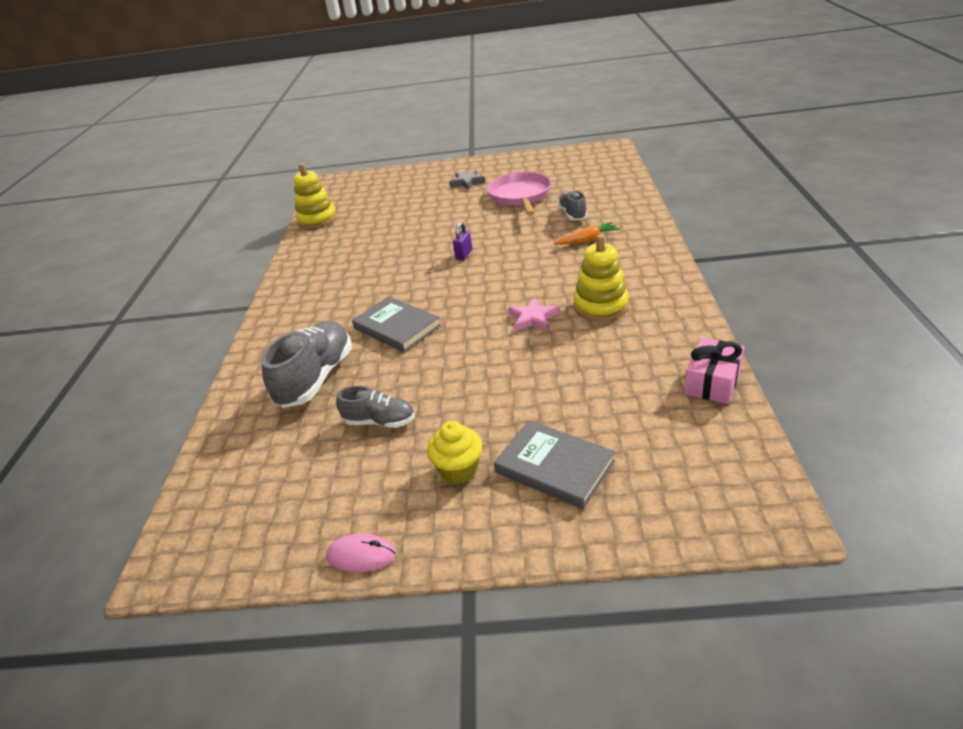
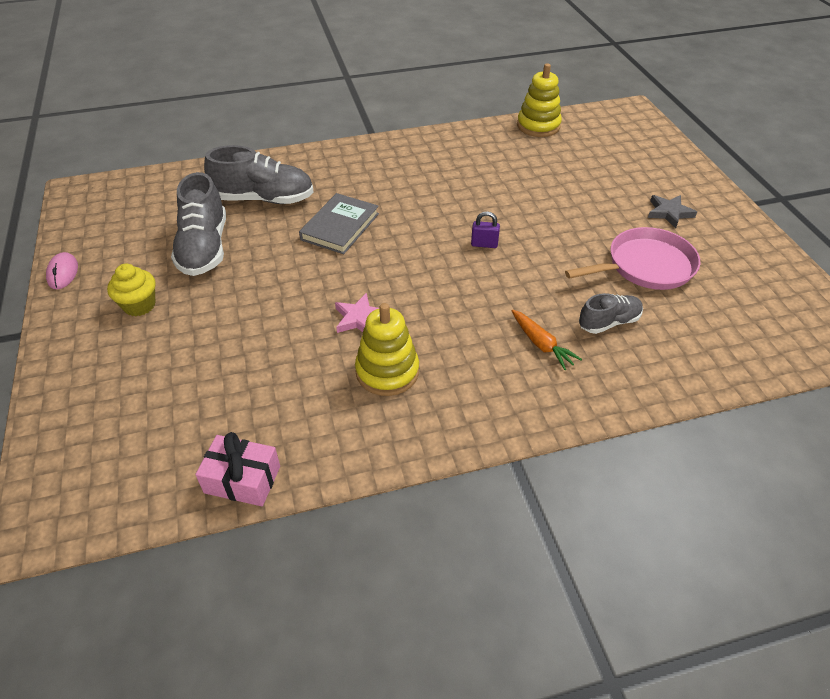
camera: 70 degrees right, 10 degrees up
grey shoe [336,385,415,428] -> grey shoe [171,172,226,276], size x1.72
grey book [494,420,615,509] -> none

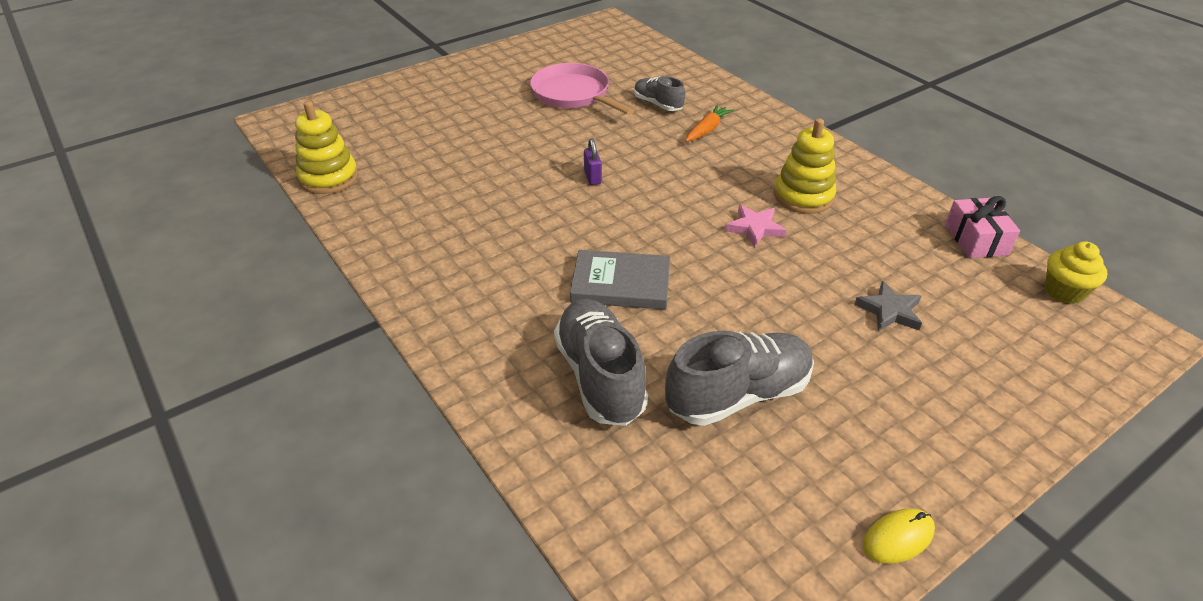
camera: 110 degrees left, 5 degrees down
pink mouse [46,252,78,289] -> yellow mouse [863,508,935,564]
yellow cupcake [107,264,156,316] -> yellow cupcake moved to [1045,241,1107,304]
grey star [648,195,697,228] -> grey star moved to [854,281,922,331]

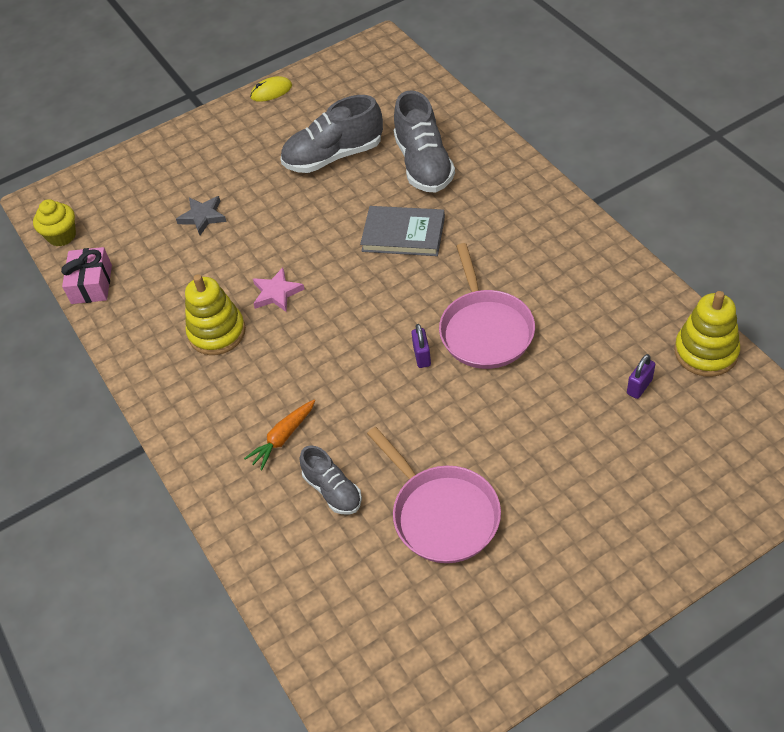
camera: 170 degrees left, 10 degrees up
none -> pink pan [439,243,535,369]
none -> purple padlock [627,354,655,399]

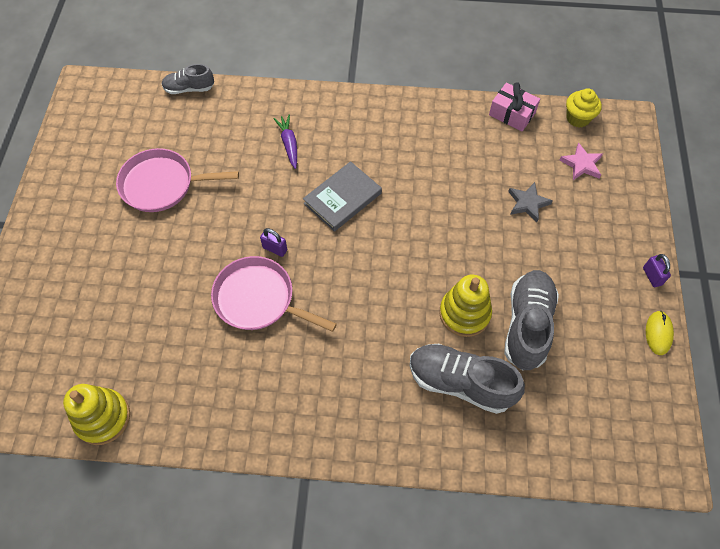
camera: 120 degrees right, 10 degrees up
yellow stacking toy [185,274,246,355] -> yellow stacking toy moved to [439,275,492,337]
orange carrot [244,400,315,471] -> purple carrot [273,115,297,169]
pink star [253,268,305,312] -> pink star moved to [559,143,603,180]
grey shoe [300,445,362,514] -> grey shoe moved to [162,64,214,94]
grey book [360,206,445,256] -> grey book moved to [303,161,382,232]
purple padlock [627,354,655,399] -> purple padlock moved to [643,254,671,287]

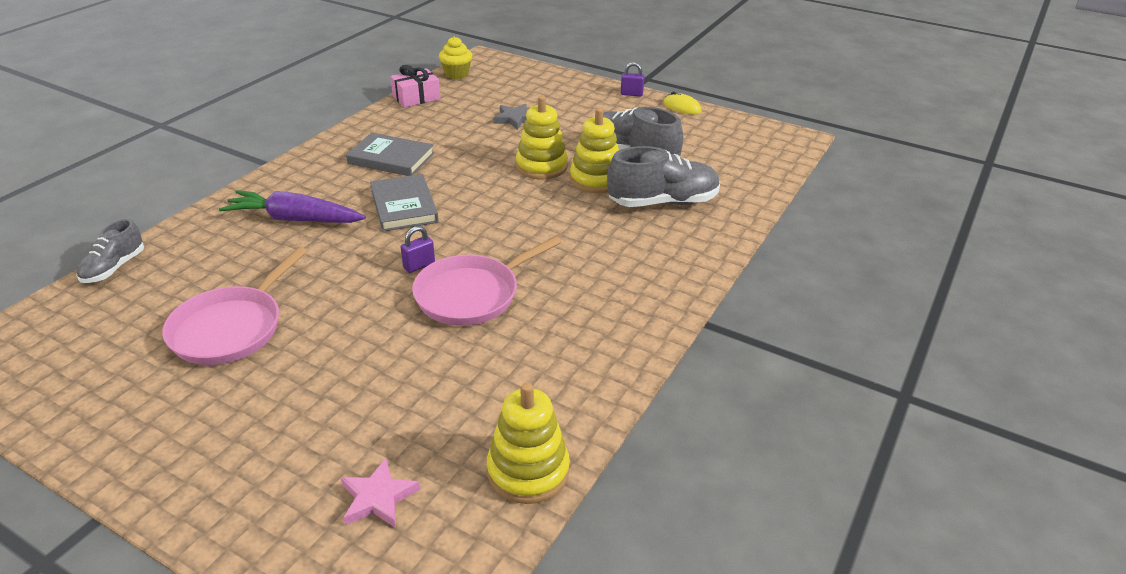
camera: 65 degrees left, 25 degrees down
purple carrot [273,115,297,169] -> purple carrot [219,190,366,223], size x1.70
grey shoe [410,344,525,414] -> grey shoe turned 150 degrees counterclockwise [607,146,720,207]
pink star [559,143,603,180] -> pink star moved to [341,458,420,528]
none -> grey book [346,133,434,176]
none -> yellow stacking toy [516,96,568,180]

